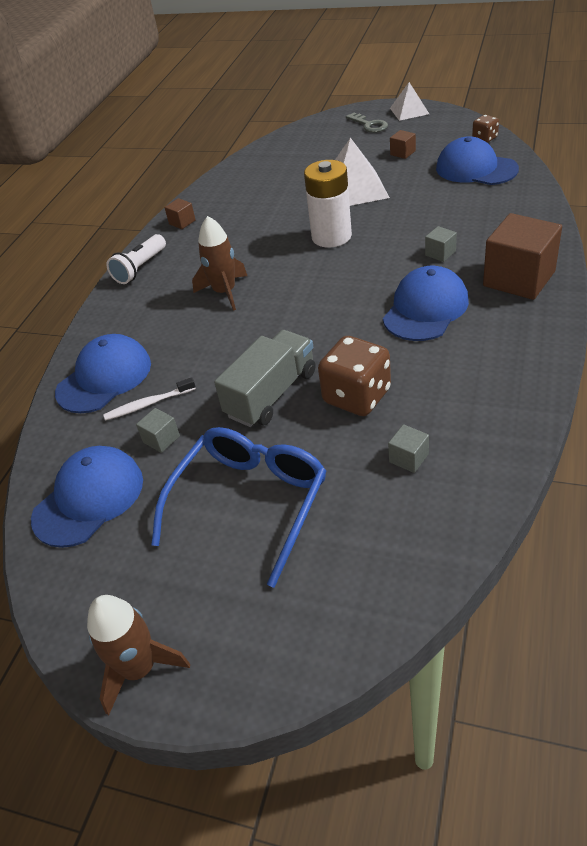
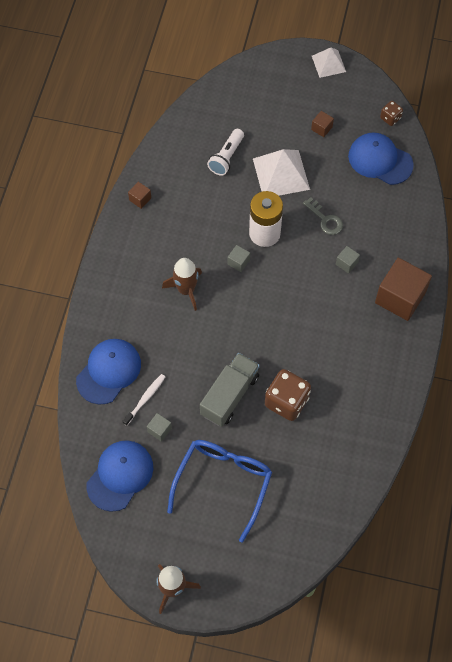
camera: 10 degrees left, 20 degrees up
white toothbrush [103,377,196,421] -> white toothbrush turned 150 degrees clockwise [123,374,165,426]
white flashlight [106,234,166,284] -> white flashlight moved to [207,129,244,176]
grey key [346,113,388,133] -> grey key moved to [303,197,343,235]
blue cap [383,266,469,341] -> none
grey cube [388,424,429,473] -> grey cube moved to [228,245,250,272]

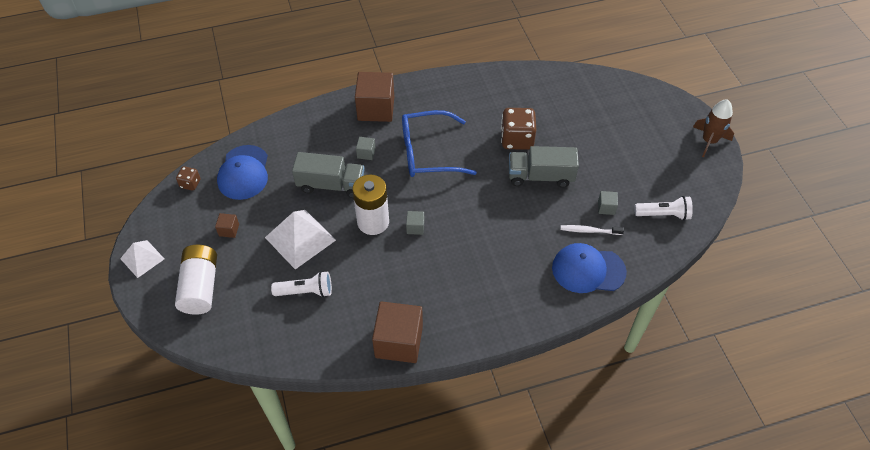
camera: 120 degrees left, 10 degrees down
blue cap [86,440,153,512] -> white flashlight [634,196,693,221]
brown cube [128,182,151,209] -> brown cube [372,301,423,363], size x2.28
brown rocket [162,258,202,311] -> none
blue glasses [167,440,272,543] -> blue glasses moved to [402,110,477,177]
grey key [303,197,343,235] -> grey truck [292,152,365,198]
none -> white battery [175,245,217,315]

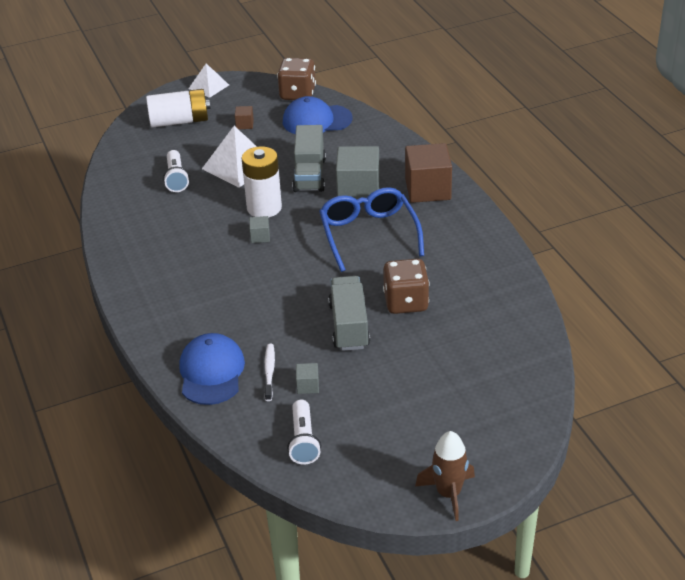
camera: 85 degrees right, 15 degrees down
brown dice [176,166,201,190] -> brown dice [277,58,316,100], size x1.91
grey cube [356,137,376,160] -> grey cube [336,146,380,203], size x2.28
brown cube [372,301,423,363] -> none

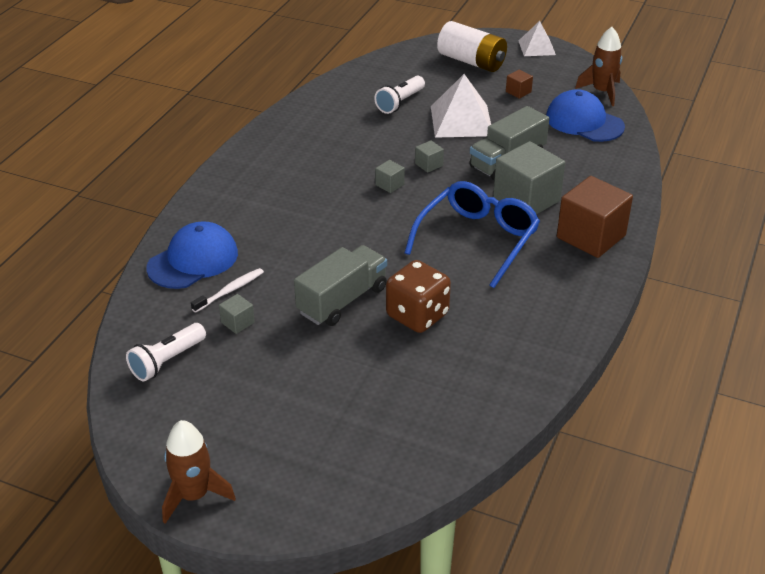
camera: 45 degrees right, 0 degrees up
white battery [242,146,282,218] -> grey cube [415,140,444,173]
brown dice [277,58,316,100] -> brown rocket [575,27,622,106]

